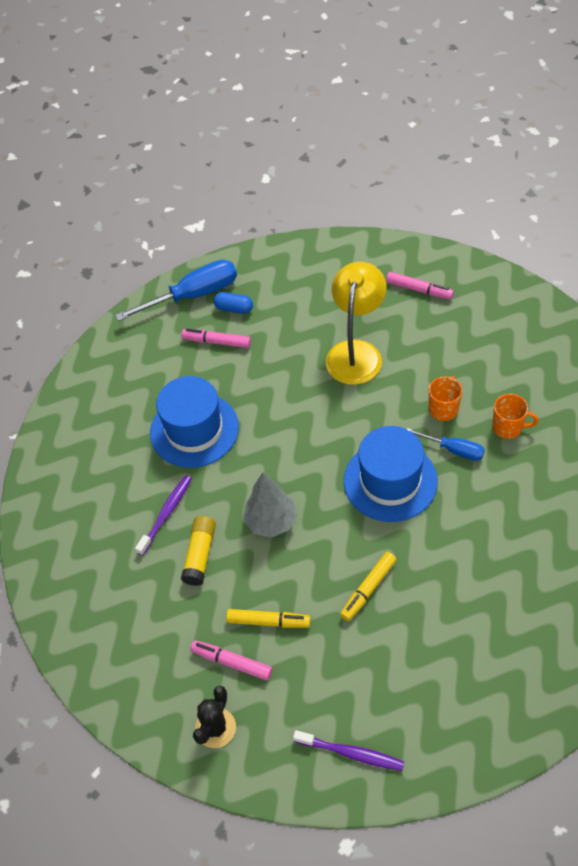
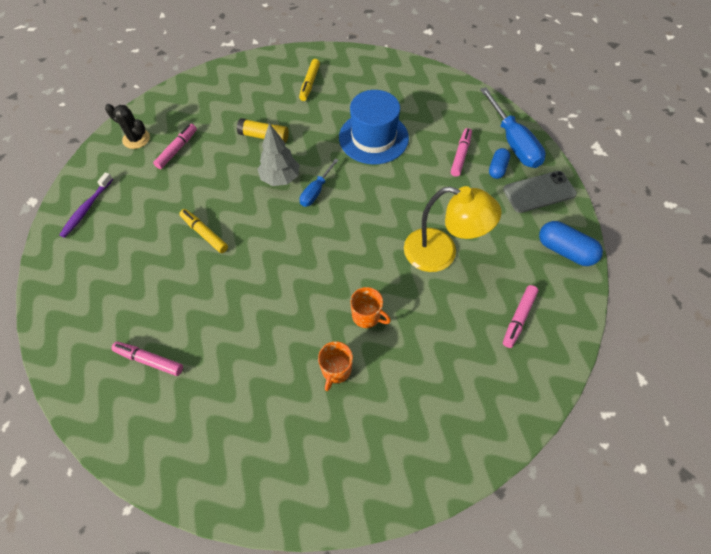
camera: 90 degrees right, 5 degrees up
purple toothbrush [135,475,192,556] -> none
yellow marker [226,609,311,628] -> yellow marker moved to [299,59,320,101]
blue hat [344,426,438,522] -> none
blue screwdriver [407,428,485,461] -> blue screwdriver moved to [300,158,339,207]
none -> pink marker [111,341,183,376]
none -> grey phone [503,171,577,213]
none -> blue capsule [539,221,603,266]

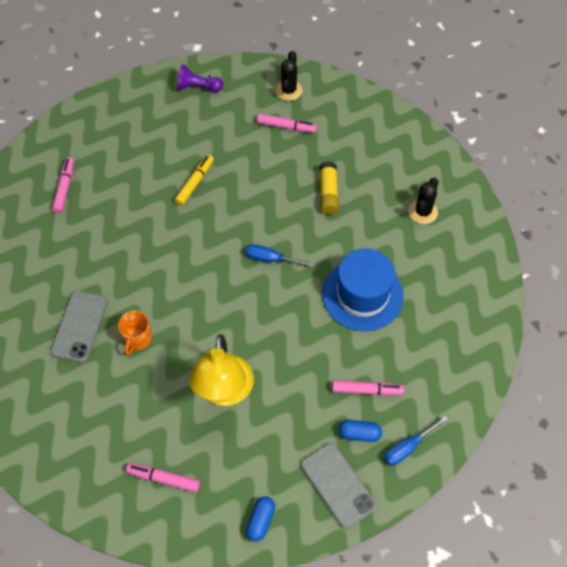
camera: 75 degrees right, 0 degrees up
purple toothbrush [59,172,113,238] -> purple pawn [177,64,223,92]
grey tree [258,123,299,186] -> none
yellow marker [299,59,320,101] -> black cactus [408,178,438,224]
orange mug [318,341,353,391] -> grey phone [50,291,108,363]
blue screwdriver [480,87,546,168] -> blue screwdriver [384,415,448,466], size x0.56
blue capsule [539,221,603,266] -> blue capsule [246,497,275,541], size x0.63

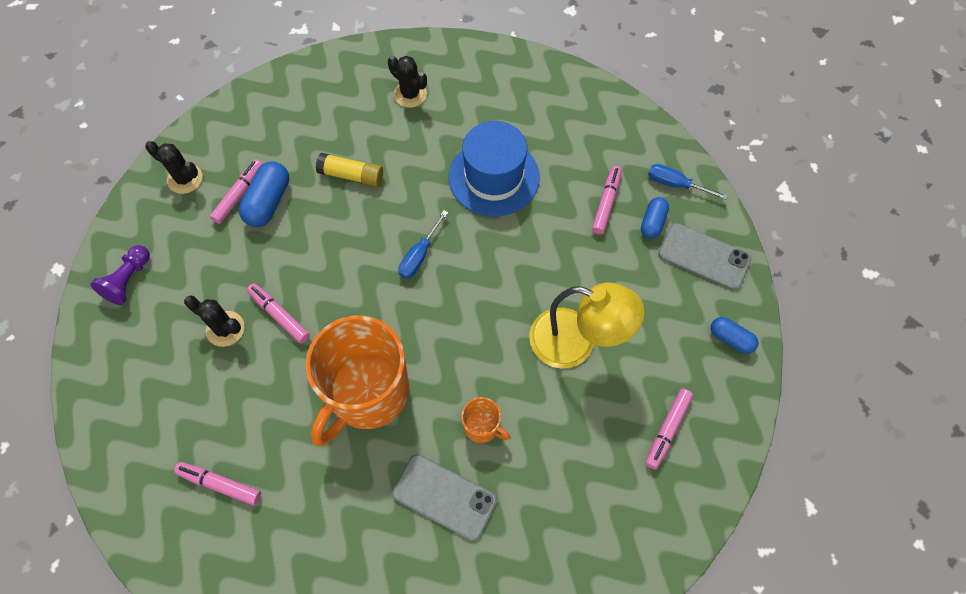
camera: 75 degrees left, 5 degrees up
yellow marker [174,155,214,206] -> pink marker [247,283,310,344]
grey phone [301,443,377,529] -> grey phone turned 45 degrees clockwise [658,223,751,290]
blue screwdriver [384,415,448,466] -> blue screwdriver turned 135 degrees clockwise [648,164,728,200]
none -> black cactus [184,295,245,347]
none -> blue capsule [239,161,289,227]
none -> orange mug [306,316,409,446]

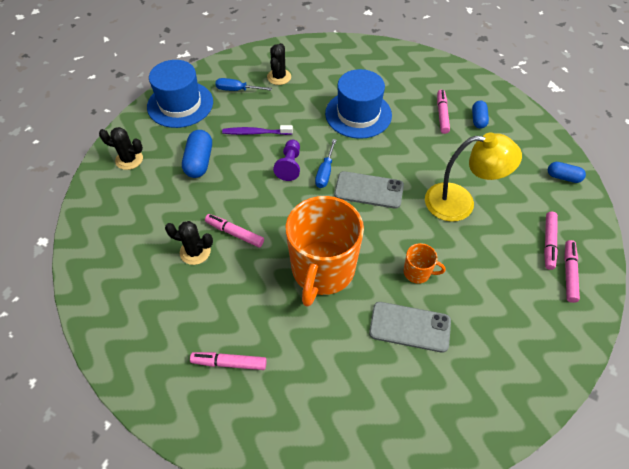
camera: 15 degrees left, 10 degrees down
purple pawn [90,245,150,305] -> purple pawn moved to [273,140,300,181]
pink marker [210,159,262,224] -> pink marker moved to [564,240,580,303]
yellow glue stick [316,153,383,187] -> purple toothbrush [222,125,293,135]
black cactus [388,56,427,108] -> black cactus turned 75 degrees clockwise [267,43,291,85]
blue screwdriver [648,164,728,200] -> blue screwdriver moved to [216,78,272,91]
grey phone [658,223,751,290] -> grey phone moved to [334,171,404,209]
none -> blue hat [147,60,213,128]

